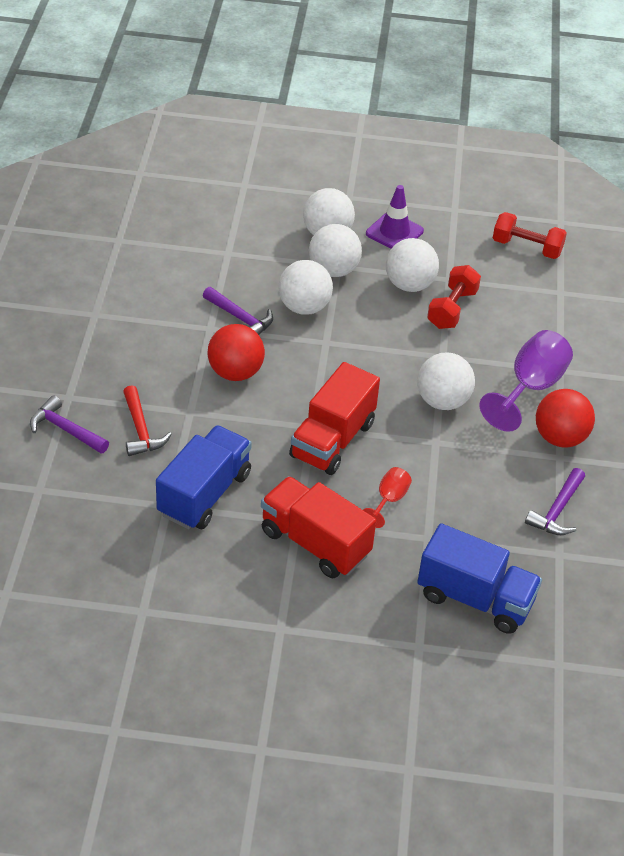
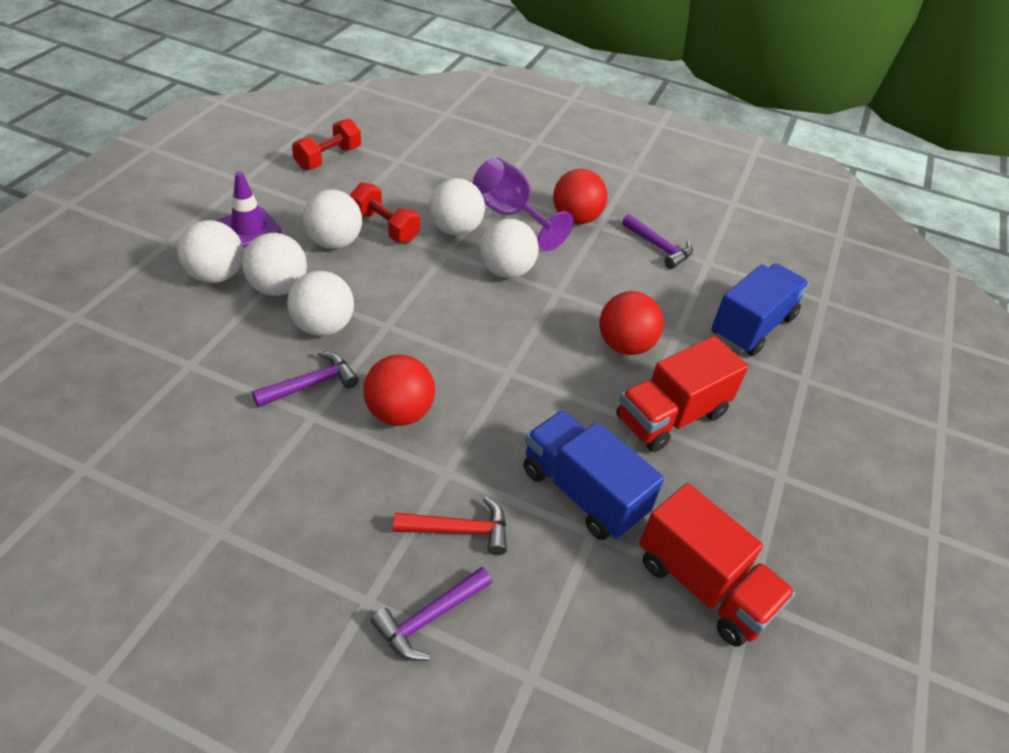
camera: 75 degrees left, 0 degrees up
red truck [289,362,380,475] -> red truck moved to [639,483,795,647]
red goblet [363,467,412,528] -> red ball [599,291,664,355]
none -> white ball [429,178,485,236]

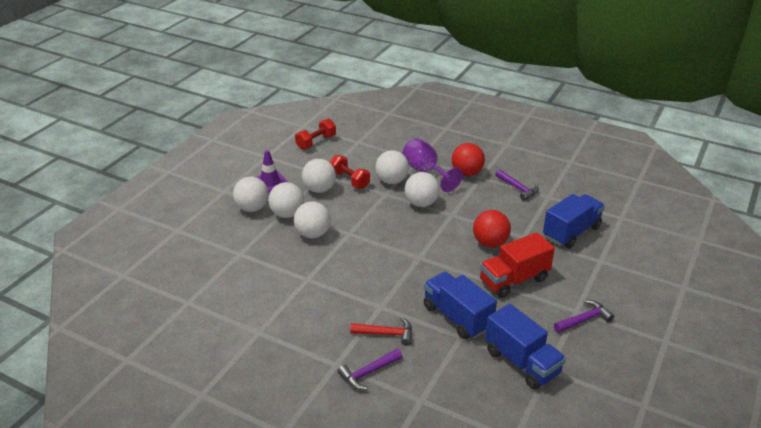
camera: 10 degrees right, 10 degrees down
purple hammer [252,351,359,407] -> purple hammer moved to [554,300,614,333]
red ball [363,355,435,426] -> none
red truck [639,483,795,647] -> blue truck [485,304,566,390]

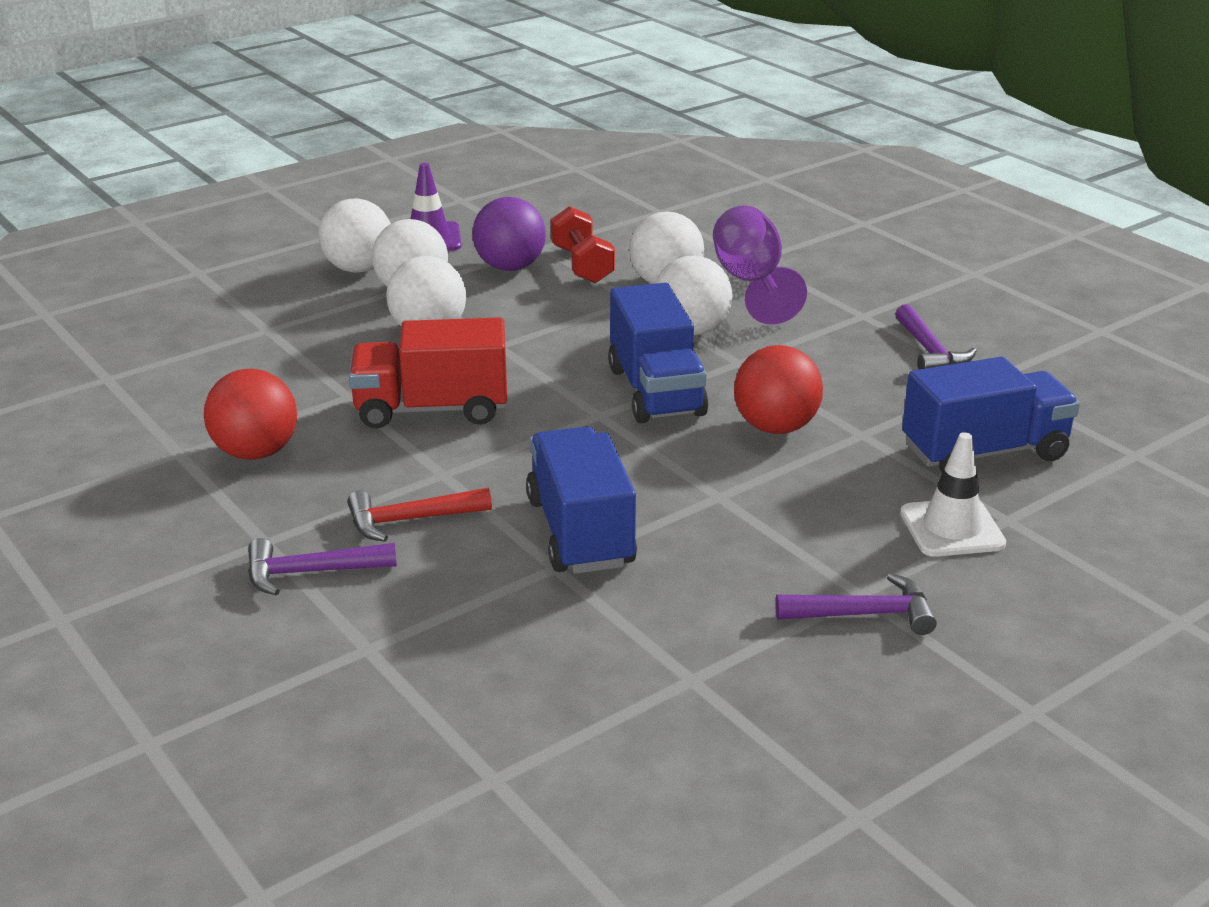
camera: 25 degrees right, 5 degrees down
red dumbbell [295,119,336,149] -> none
white ball [302,159,336,193] -> purple ball [472,197,546,271]
red hammer [350,317,412,346] -> red hammer turned 135 degrees clockwise [347,488,492,542]
red ball [452,143,485,176] -> red ball moved to [204,369,297,460]
red truck [480,232,555,298] -> red truck moved to [349,317,507,428]
blue truck [485,304,566,390] -> blue truck moved to [608,283,708,423]
none -> white traffic cone [900,432,1006,557]

